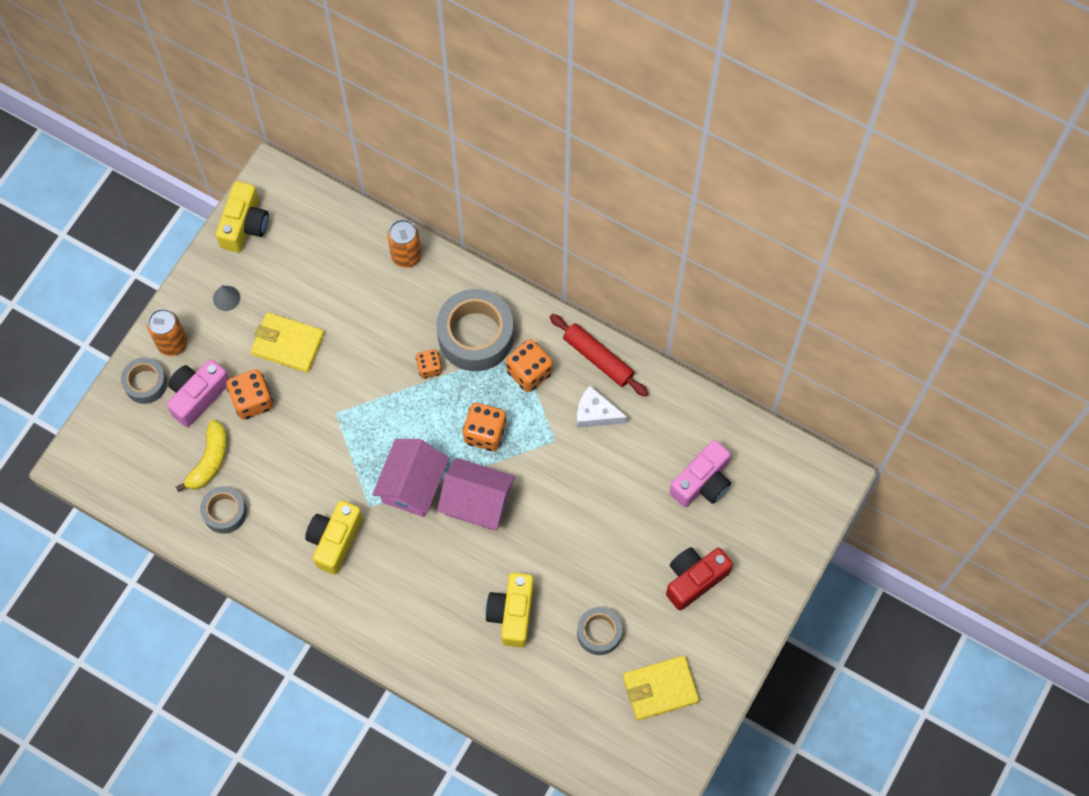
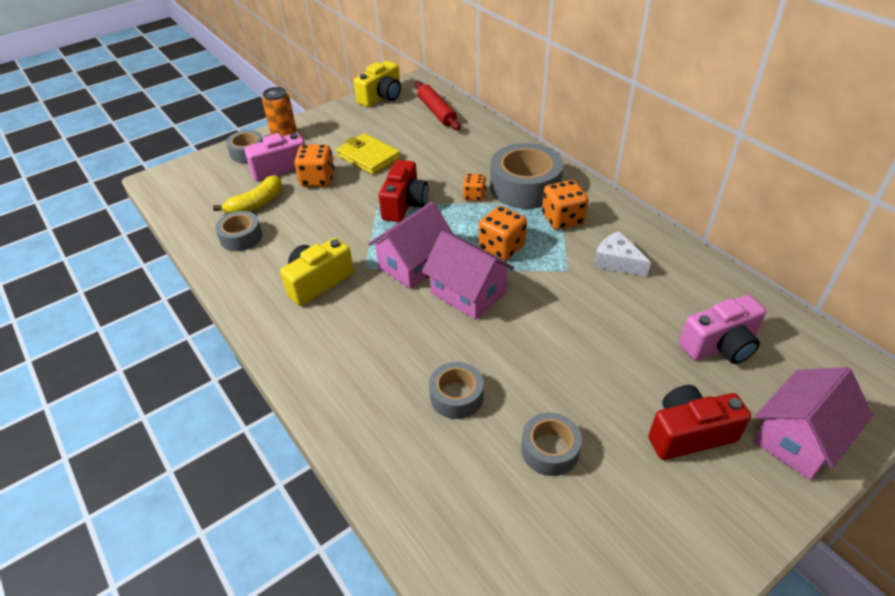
camera: 25 degrees right, 25 degrees down
grey cone [213,286,240,311] -> none
orange can [387,219,422,268] -> none
yellow camera [486,573,534,648] -> grey tape [429,362,484,419]
red rolling pin [550,314,648,397] -> red rolling pin moved to [415,82,460,130]
yellow wallet [623,656,699,720] -> none
none -> red camera [379,160,428,222]
none -> pink house [753,367,873,480]

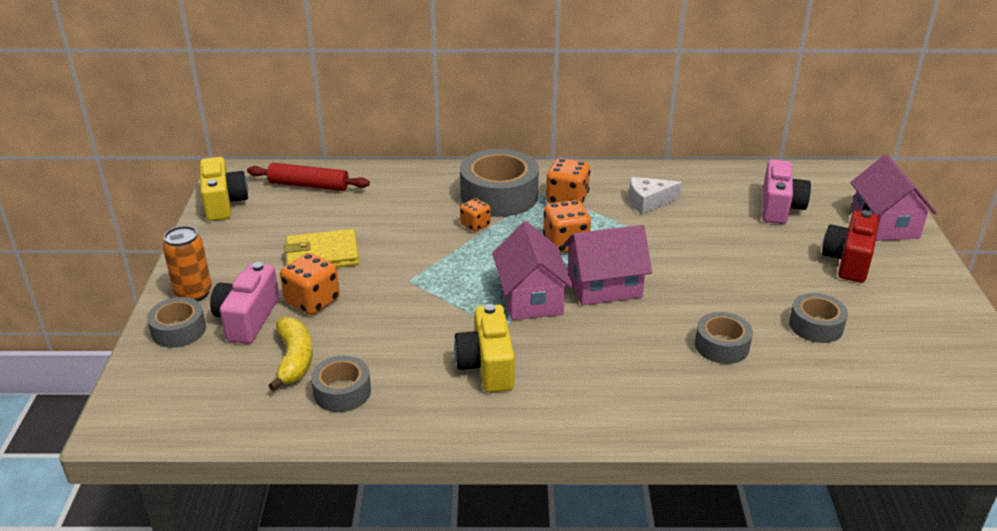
camera: 55 degrees left, 10 degrees down
red camera [379,160,428,222] -> none

